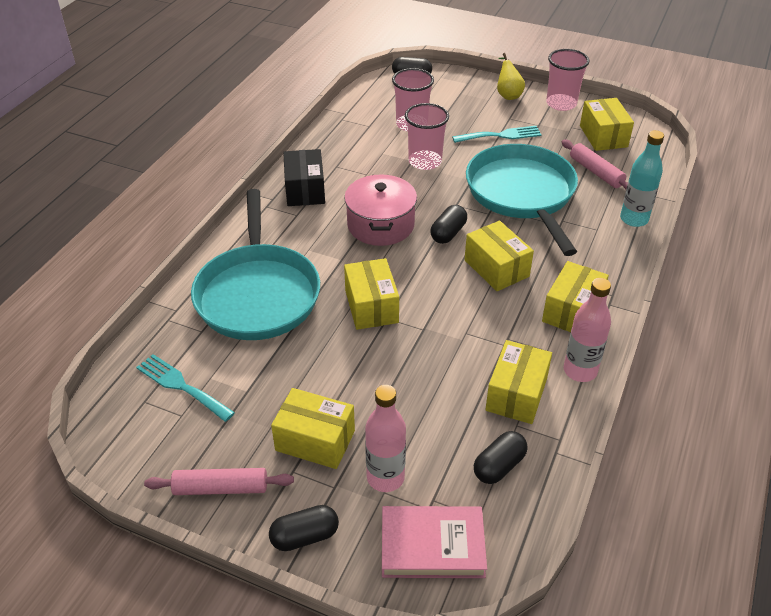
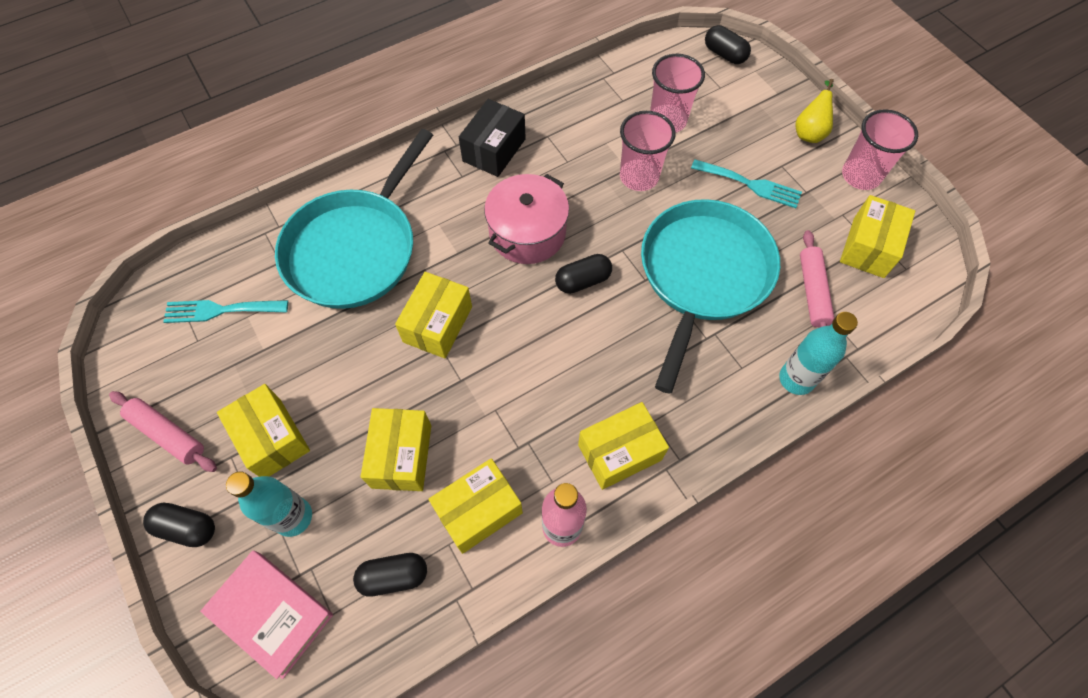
camera: 35 degrees right, 20 degrees up
turquoise fork [136,354,235,422] -> turquoise fork turned 75 degrees counterclockwise [163,300,288,323]
pink bottle [365,385,406,492] -> turquoise bottle [226,472,312,537]
yellow box [465,221,534,291] -> yellow box moved to [360,408,431,491]

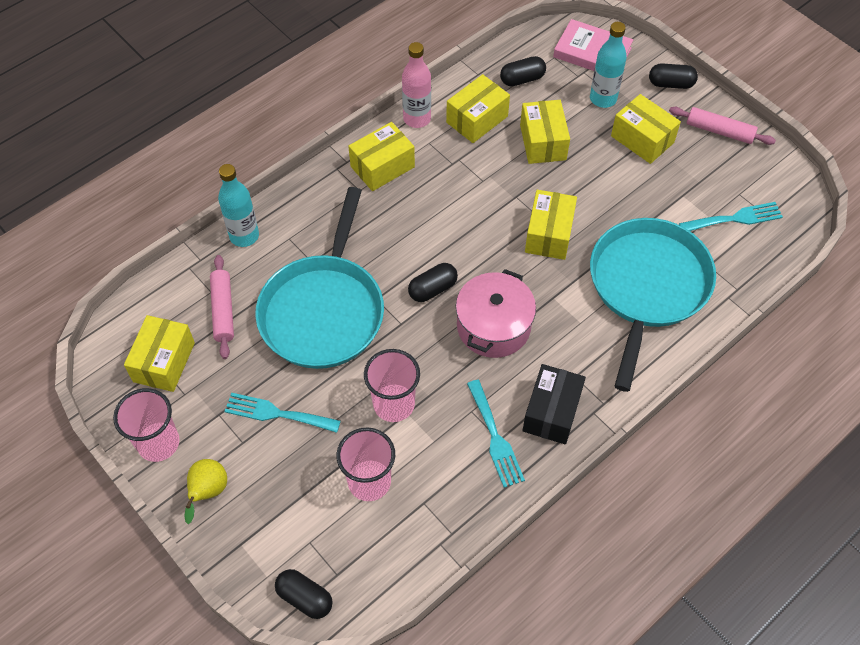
camera: 170 degrees right, 5 degrees down
none -> turquoise fork [467,380,525,488]

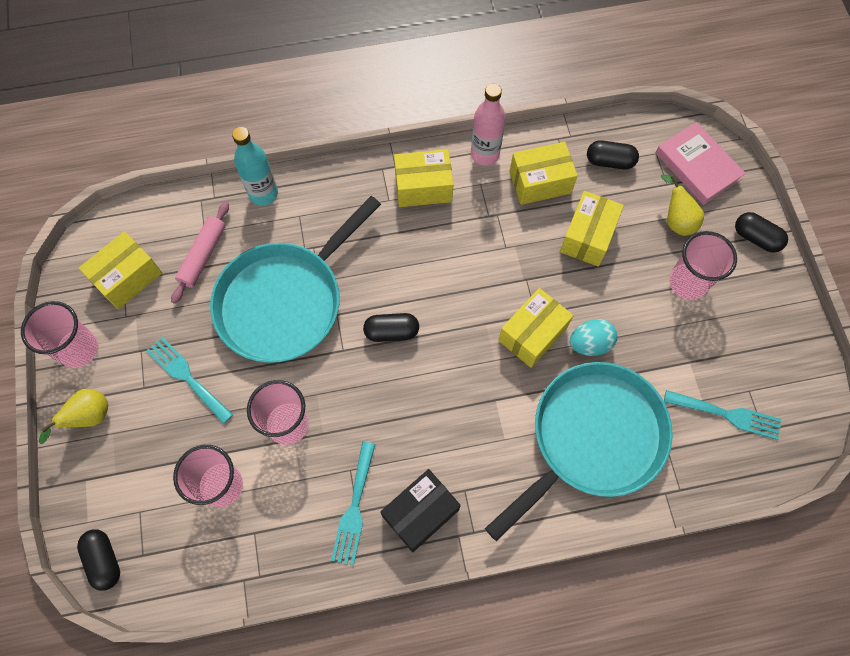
camera: 30 degrees right, 10 degrees up
pink pot [456,269,536,358] -> none
turquoise bottle [590,22,627,108] -> yellow pear [661,174,704,236]
yellow box [611,94,681,164] -> pink cup [669,231,737,300]
pink rolling pin [669,107,776,145] -> none
none -> turquoise egg [570,319,617,356]

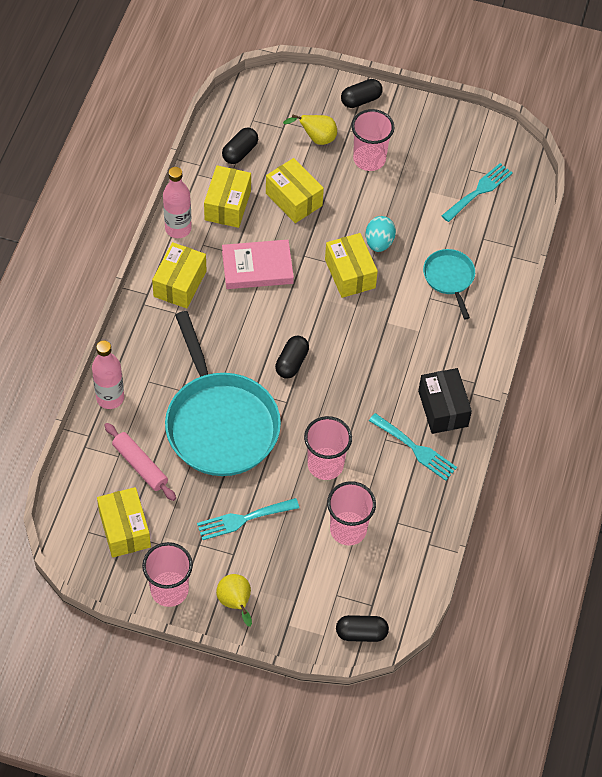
camera: 65 degrees left, 10 degrees down
turquoise bottle [232,127,278,206] -> pink bottle [92,340,124,409]
turquoise pan [485,362,673,541] -> turquoise pan [423,249,475,320], size x0.48
pink book [655,122,746,205] -> pink book moved to [222,240,294,289]

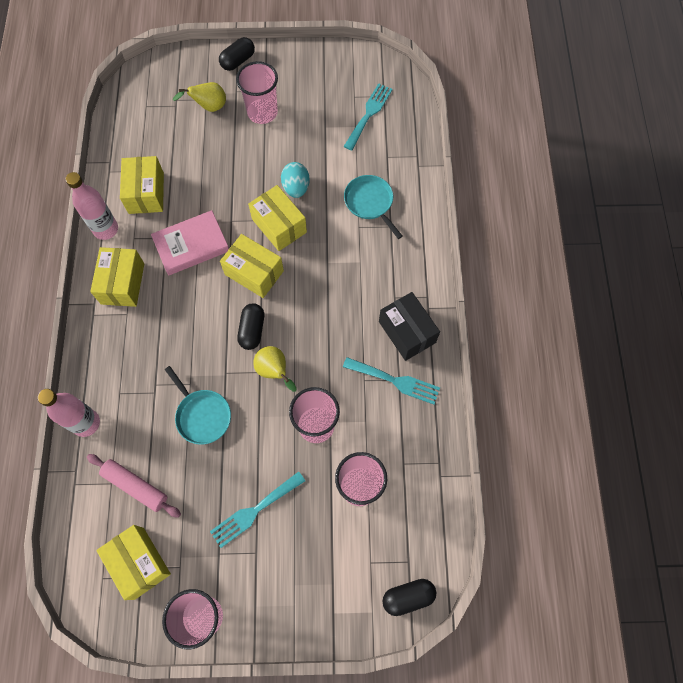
camera: 15 degrees left, 10 degrees up
turquoise pan [165,311,281,476] -> turquoise pan [165,366,231,445], size x0.48
yellow pear [216,574,252,627] -> yellow pear moved to [253,346,297,392]
black capsule [222,127,258,164] -> none
yellow box [266,158,324,223] -> yellow box moved to [220,234,284,298]

